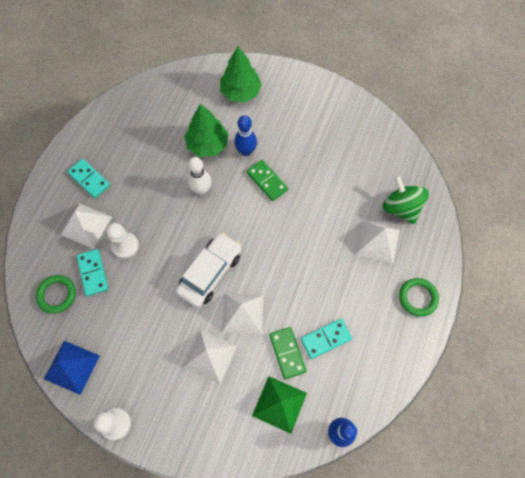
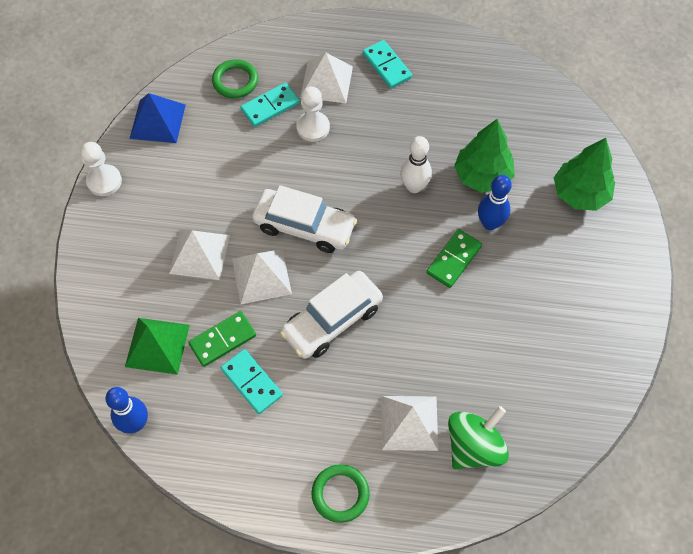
camera: 75 degrees right, 5 degrees down
turquoise domino [67,159,110,198] -> turquoise domino turned 60 degrees counterclockwise [363,40,412,88]
none -> white car [280,271,383,359]

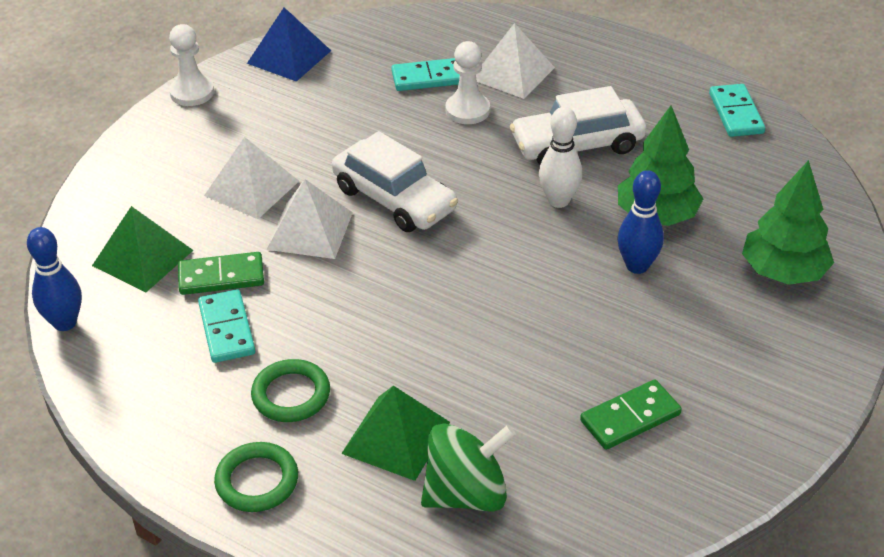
camera: 25 degrees right, 20 degrees down
green ring [212,59,258,98] -> green ring moved to [251,359,330,422]
white car [280,271,383,359] -> white car moved to [510,86,646,165]
turquoise domino [363,40,412,88] -> turquoise domino moved to [709,84,765,137]
white pyramid [381,396,438,451] -> green pyramid [341,386,450,481]
green domino [426,229,482,288] -> green domino moved to [580,380,682,450]

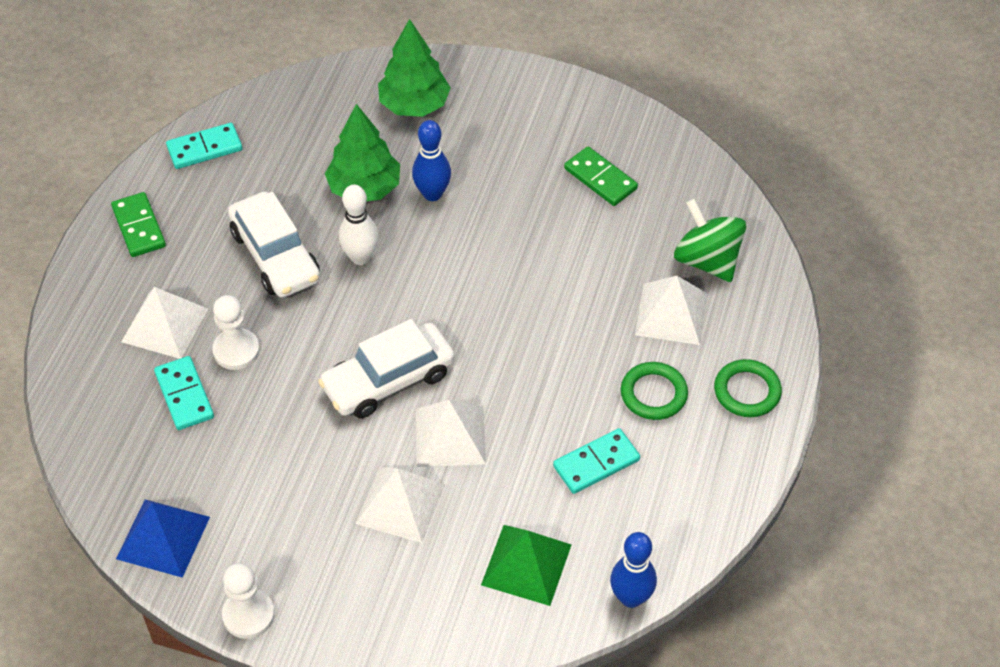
camera: 105 degrees left, 10 degrees up
green domino [178,252,264,295] -> green domino moved to [111,192,166,257]
white car [332,131,458,232] -> white car turned 150 degrees counterclockwise [318,319,455,418]
green pyramid [341,386,450,481] -> white pyramid [635,276,708,345]

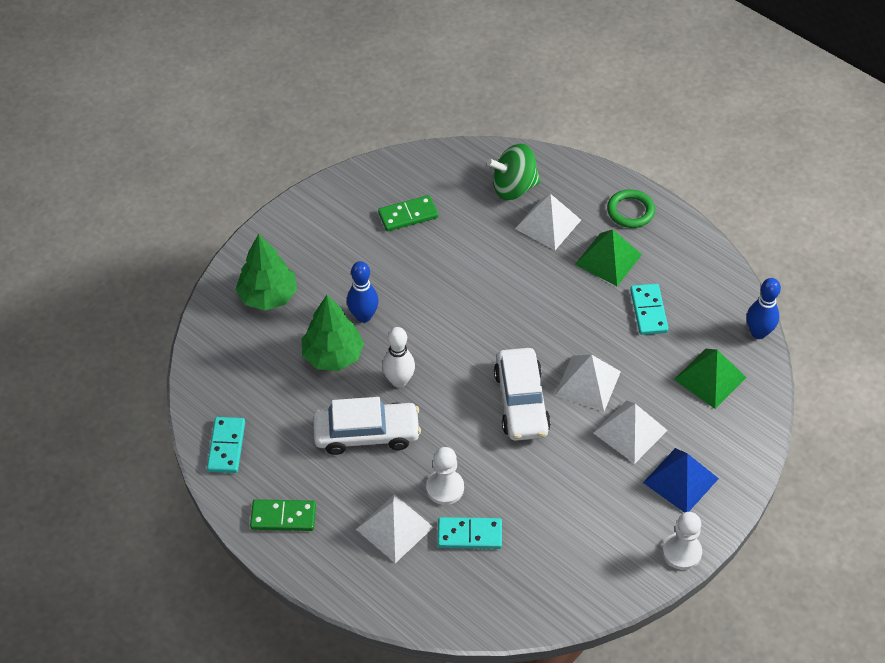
camera: 65 degrees left, 0 degrees up
blue pyramid [116,499,210,578] -> blue pyramid moved to [643,448,719,513]
green ring [621,362,688,420] -> green pyramid [575,229,642,286]

